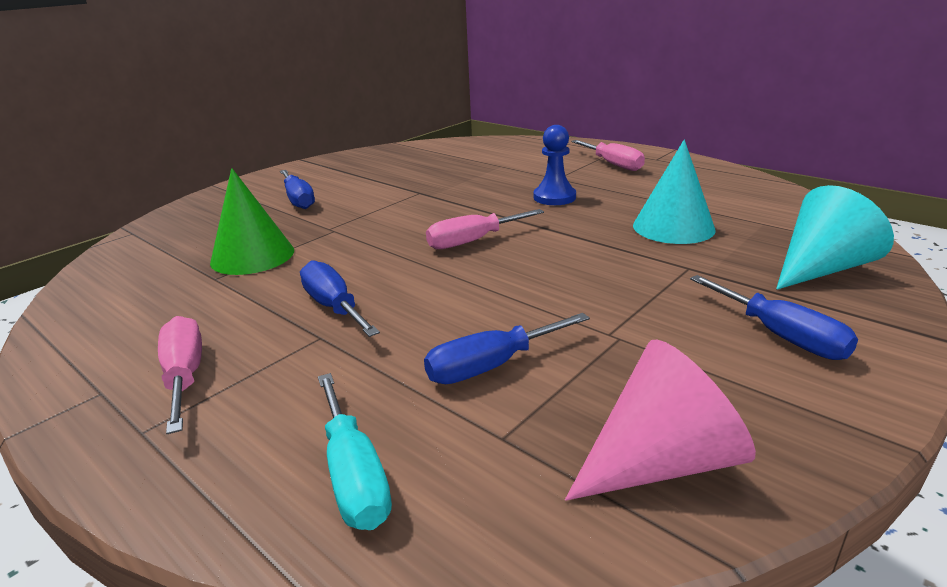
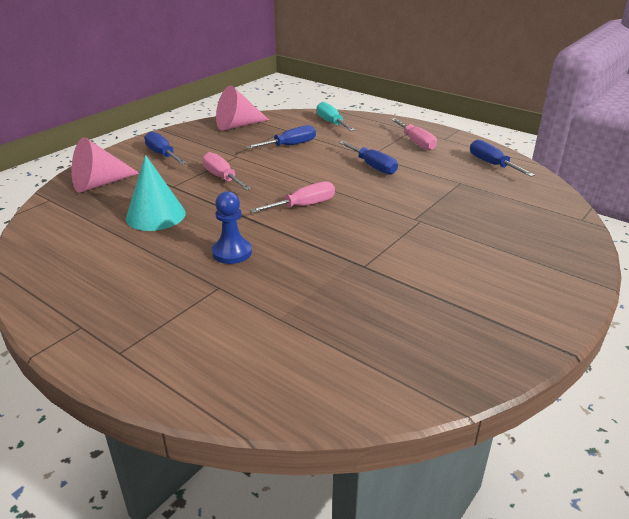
camera: 175 degrees right, 5 degrees up
green cone [210,168,294,275] -> none
blue screwdriver [280,170,315,209] -> blue screwdriver moved to [470,140,535,177]
pink screwdriver [571,140,645,171] -> pink screwdriver moved to [202,152,251,190]
turquoise cone [776,185,894,290] -> pink cone [71,137,140,193]

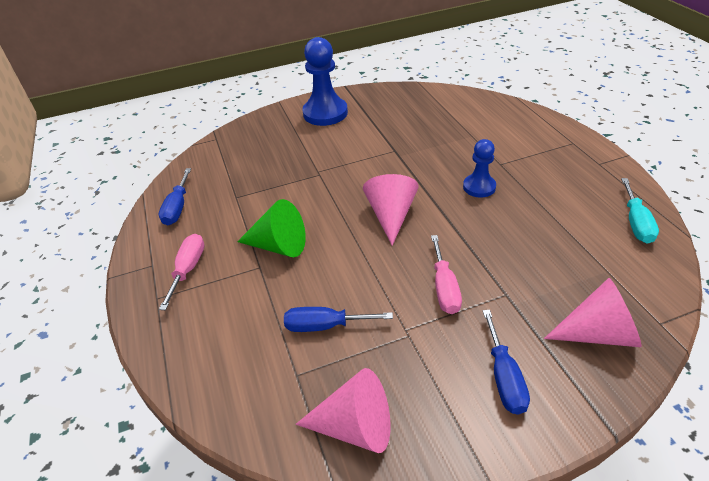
camera: 145 degrees left, 10 degrees up
turquoise cone [126,155,186,231] -> none
pink screwdriver [250,181,335,213] -> pink cone [363,174,419,246]
turquoise screwdriver [317,102,355,131] -> turquoise screwdriver moved to [621,178,659,244]
blue screwdriver [339,141,398,175] -> green cone [237,199,306,257]
none -> blue pawn [302,37,348,126]

